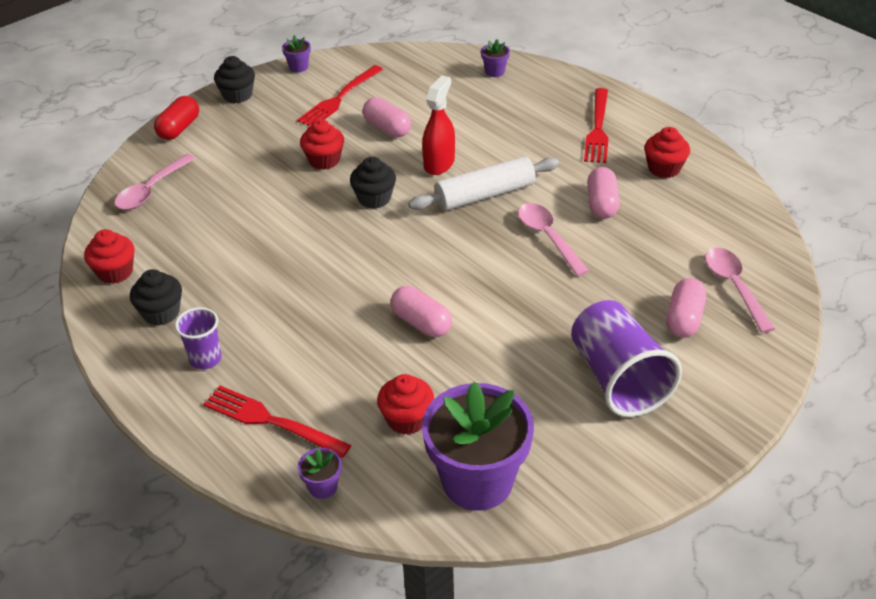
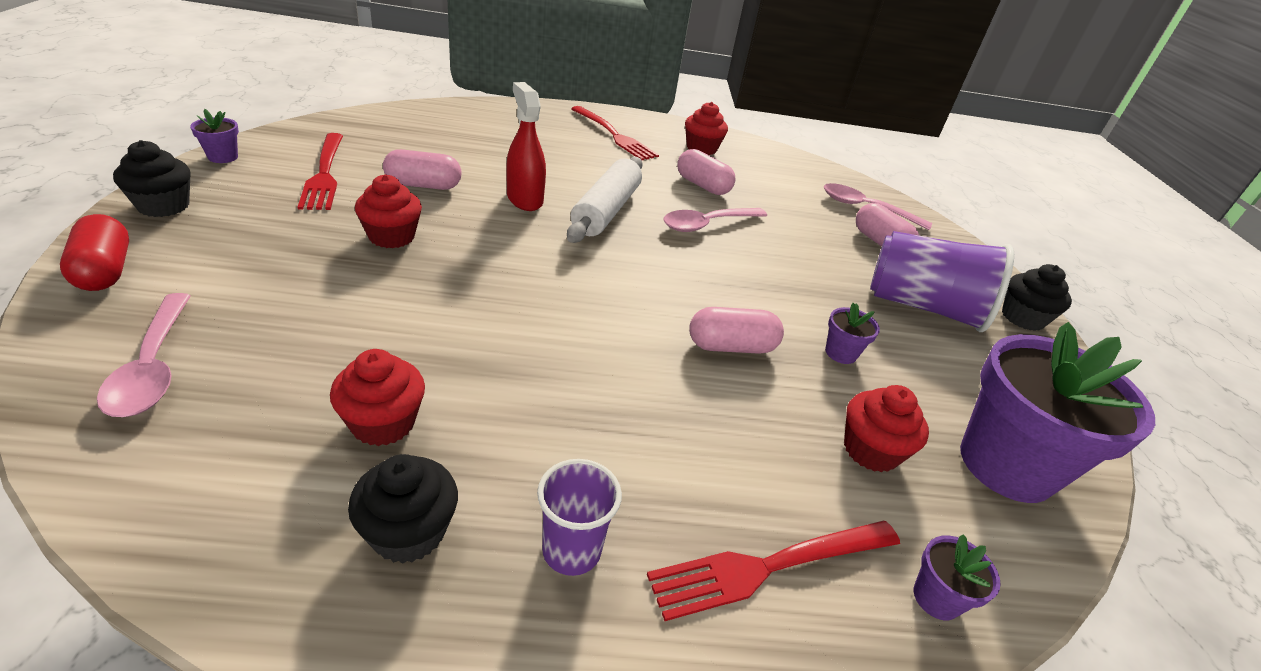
camera: 55 degrees left, 5 degrees down
red cupcake [84,229,134,284] -> red cupcake moved to [330,349,425,446]
black cupcake [350,157,396,209] -> black cupcake moved to [1002,264,1072,331]
purple flower pot [481,39,510,77] -> purple flower pot moved to [825,303,880,364]
pink spoon [518,203,589,276] -> pink spoon turned 45 degrees counterclockwise [664,208,767,232]

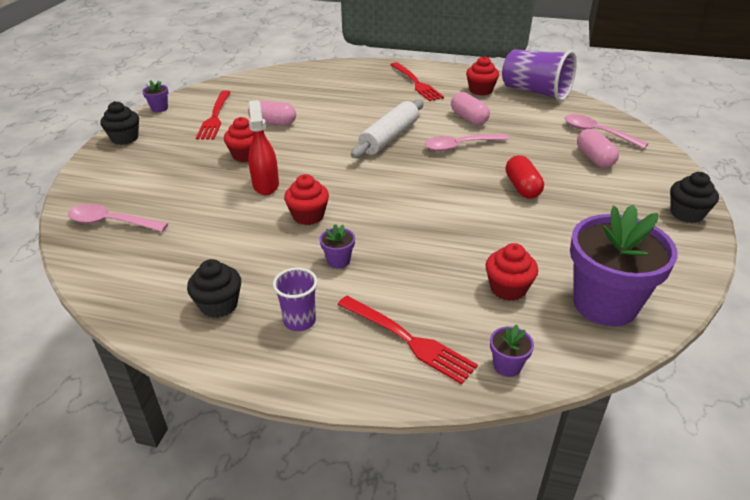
camera: 20 degrees right, 0 degrees up
red capsule [60,214,129,291] -> red capsule moved to [506,155,544,199]
pink spoon [97,293,191,417] -> pink spoon turned 105 degrees clockwise [68,204,168,232]
red cupcake [330,349,425,446] -> red cupcake moved to [284,174,329,225]
red spray bottle [506,82,546,211] -> red spray bottle moved to [248,100,279,195]
red fork [647,521,900,621] -> red fork turned 135 degrees counterclockwise [337,296,478,384]
pink capsule [689,307,784,354] -> none
purple flower pot [825,303,880,364] -> purple flower pot moved to [320,224,355,269]
purple cup [870,231,1014,332] -> purple cup moved to [502,49,577,102]

